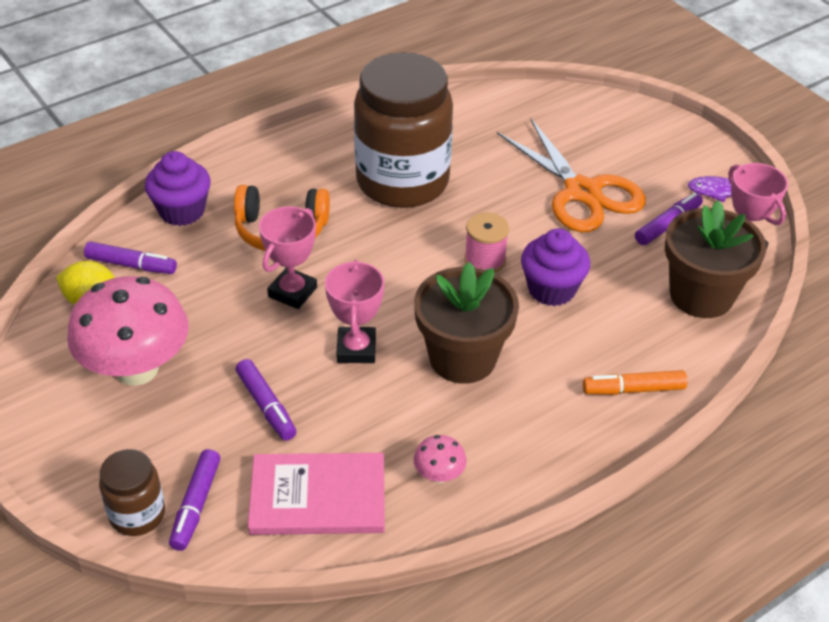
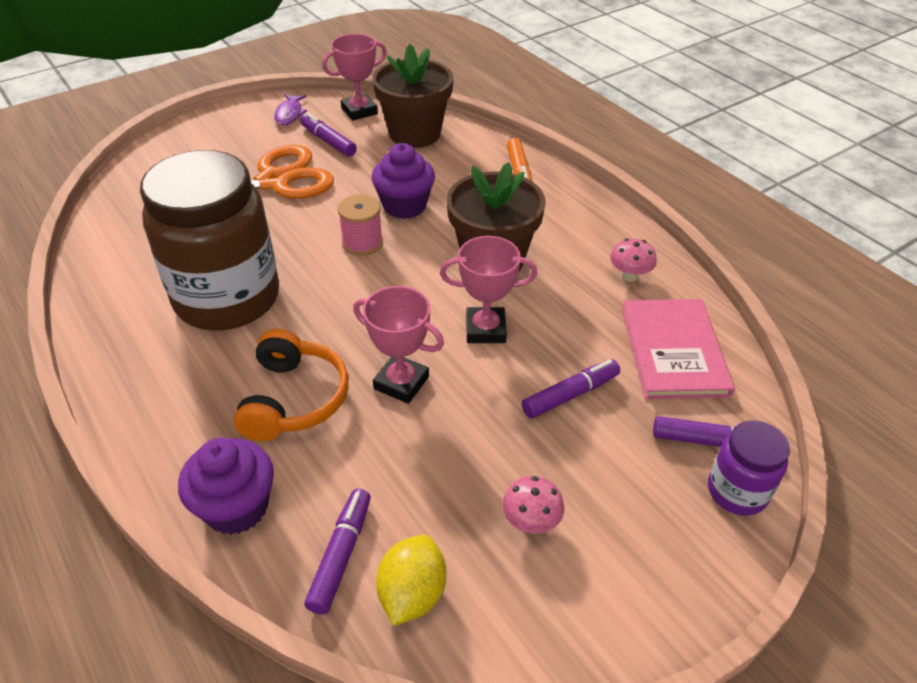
camera: 90 degrees left, 0 degrees up
pink mushroom [67,276,189,386] -> pink mushroom [502,476,564,534], size x0.42
brown jar [99,449,165,536] -> purple jar [708,420,790,516]

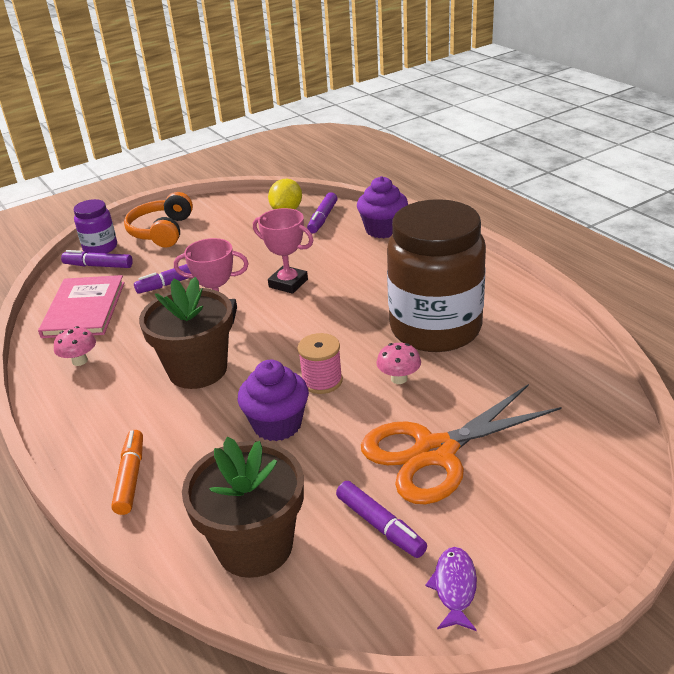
camera: 175 degrees left, 10 degrees down
orange headphones [234,329,349,441] -> orange headphones moved to [124,192,193,247]
pink trophy [322,34,387,121] -> none
pink mushroom [502,476,564,534] -> pink mushroom moved to [376,343,421,384]

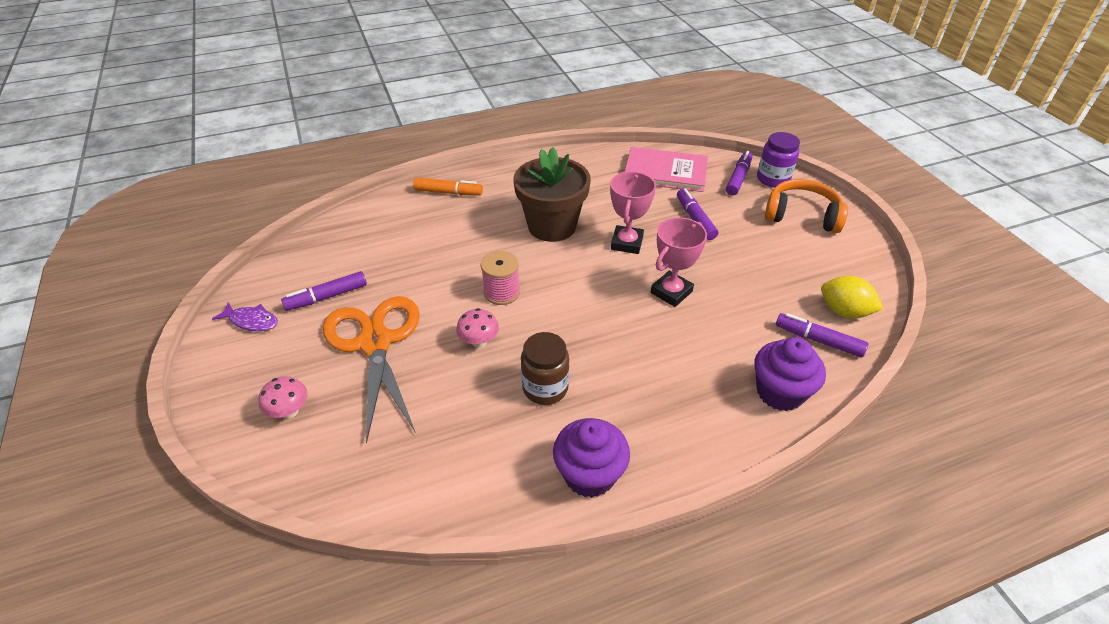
camera: 100 degrees right, 10 degrees up
pink mushroom [54,326,96,366] -> pink mushroom moved to [258,376,307,419]
brown flower pot [182,437,304,578] -> none
purple cupcake [238,360,309,441] -> purple cupcake moved to [553,418,630,498]
brown jar [387,199,486,352] -> brown jar [521,332,569,405], size x0.46

